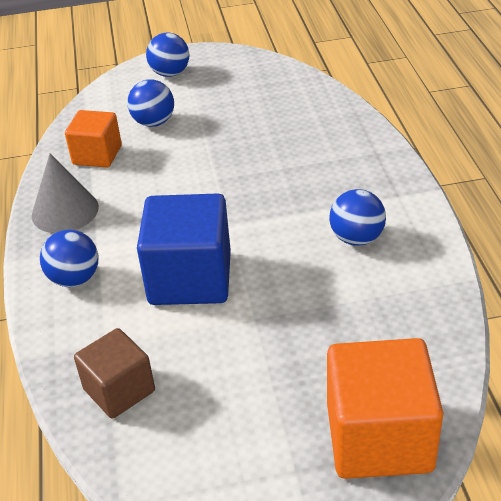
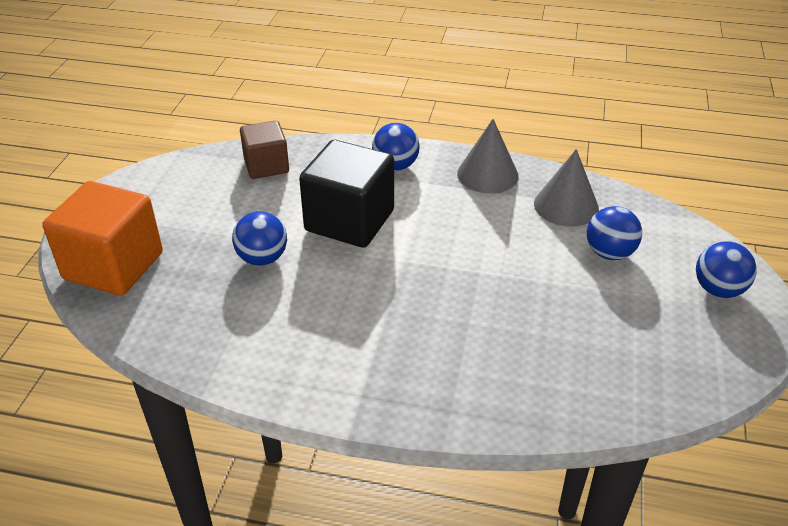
camera: 110 degrees right, 0 degrees up
orange cube [65,110,122,167] -> grey cone [534,149,599,227]
blue cube [137,193,231,305] -> black cube [299,140,394,248]
blue ball [329,189,386,246] -> blue ball moved to [232,211,287,265]

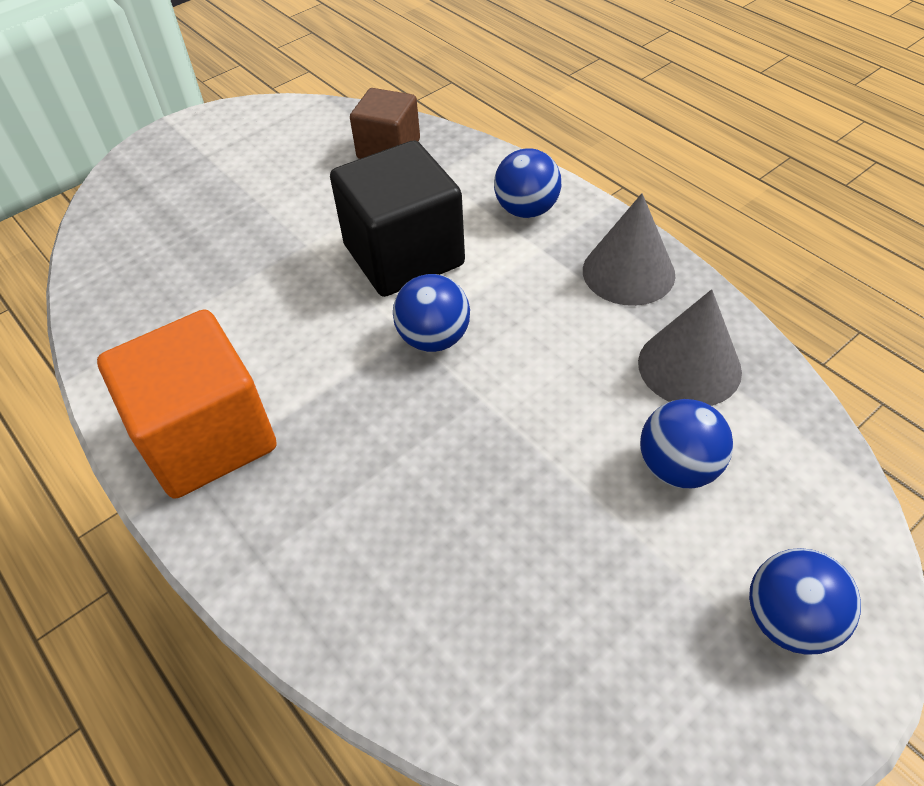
camera: 40 degrees right, 10 degrees up
orange cube [42,181,163,296] -> orange cube moved to [97,309,277,499]
blue ball [232,211,287,265] -> blue ball moved to [393,274,470,352]

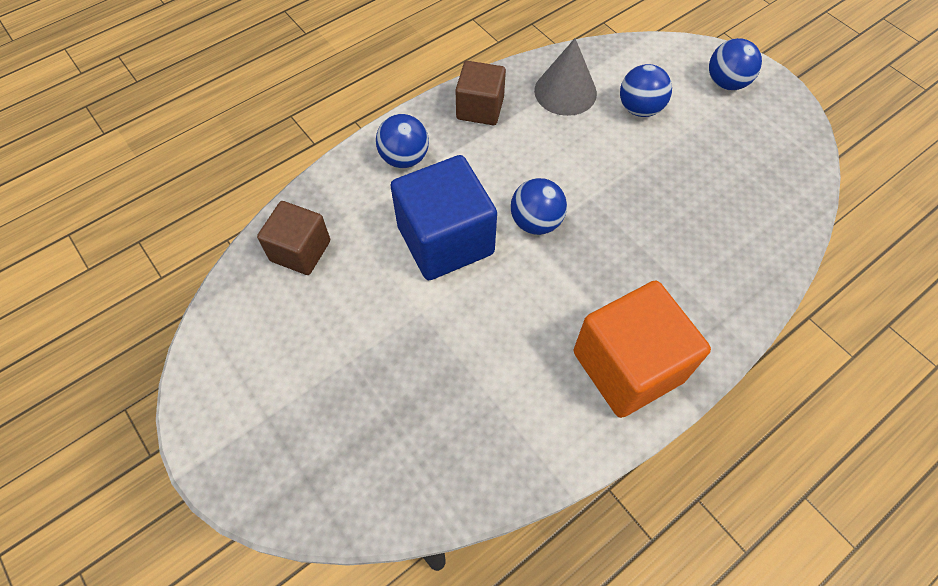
camera: 90 degrees left, 10 degrees up
black cube [330,140,465,297] -> blue cube [390,155,497,280]
grey cone [583,193,675,306] -> brown cube [456,61,506,125]

